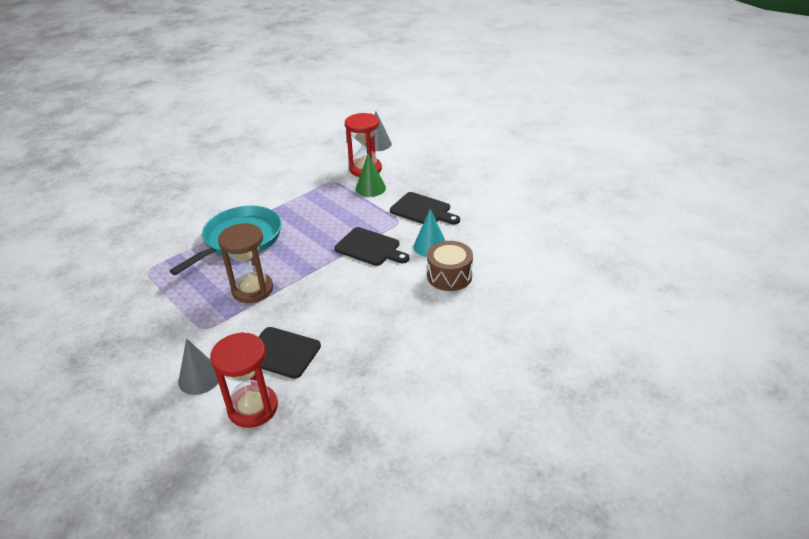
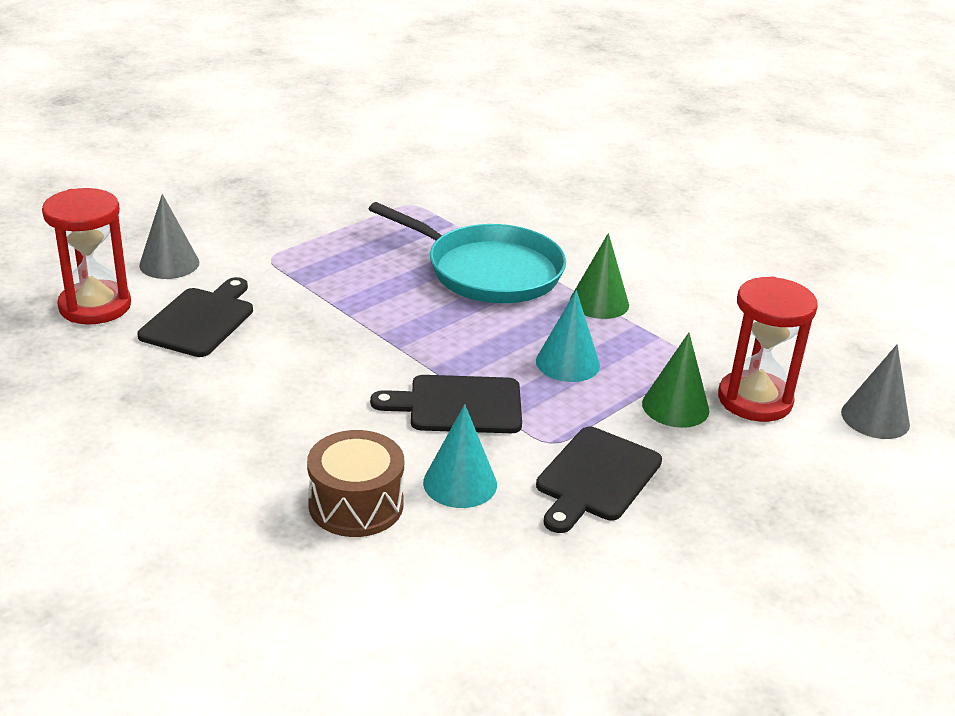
camera: 85 degrees right, 5 degrees down
brown hourglass [218,223,273,303] -> none
black cutting board [334,227,409,266] -> black cutting board turned 60 degrees clockwise [370,375,522,433]
none -> turquoise cone [536,290,600,382]
none -> green cone [570,233,629,319]

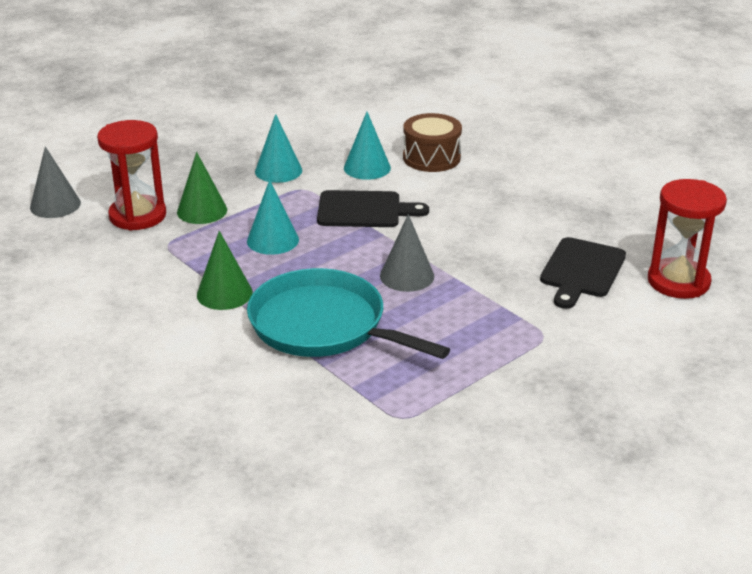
camera: 175 degrees left, 0 degrees up
grey cone [139,194,199,279] -> grey cone moved to [380,214,434,292]
black cutting board [536,427,662,533] -> turquoise cone [255,114,302,183]

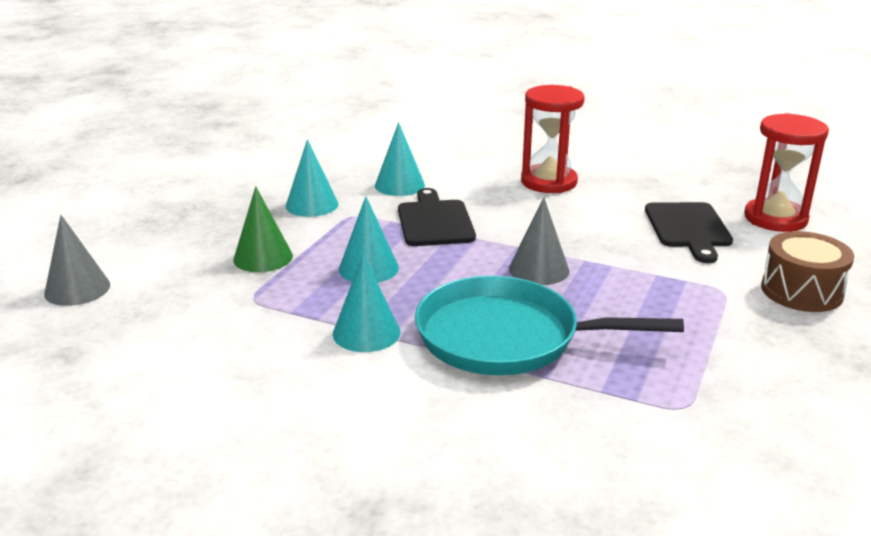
camera: 25 degrees left, 5 degrees down
red hourglass [97,120,166,230] -> red hourglass moved to [521,85,585,193]
green cone [197,231,253,310] -> turquoise cone [333,254,400,352]
black cutting board [317,190,429,227] -> black cutting board turned 75 degrees counterclockwise [398,188,476,246]
brown drum [403,113,462,172] -> brown drum moved to [761,231,854,312]

